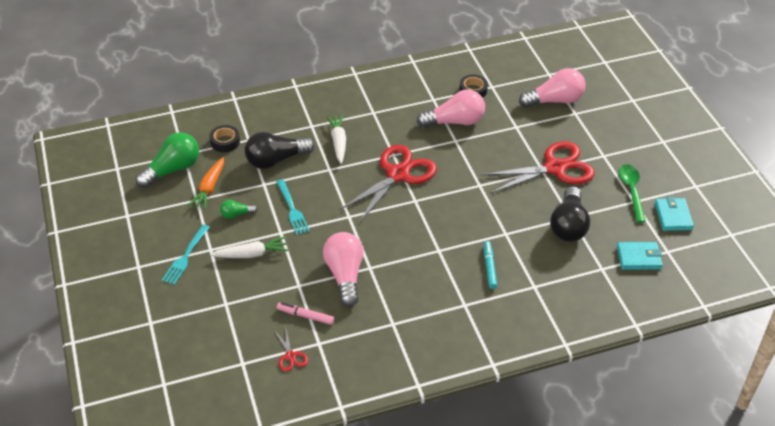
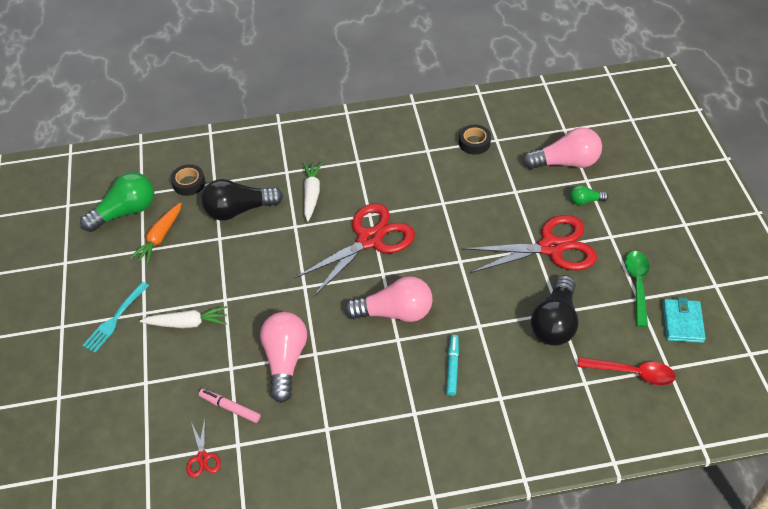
camera: 10 degrees right, 5 degrees up
green light bulb [220,200,257,219] -> green light bulb moved to [570,185,608,205]
turquoise fork [276,179,310,235] -> none
pink light bulb [417,89,485,128] -> pink light bulb moved to [344,276,433,322]
turquoise wallet [617,242,663,270] -> red spoon [577,357,676,386]

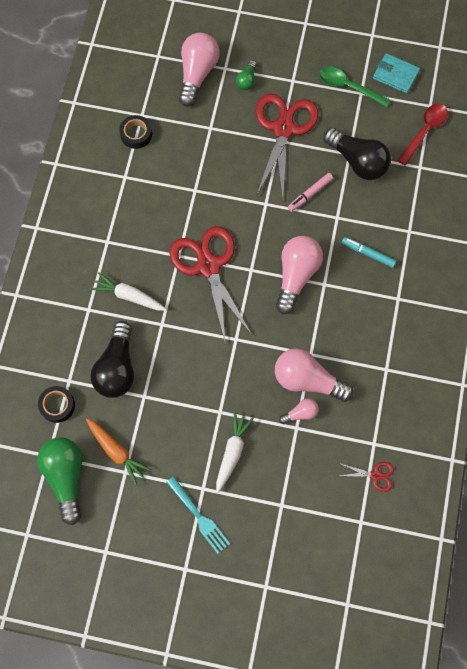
camera: 70 degrees left, 20 degrees up
pink marker [199,389,261,423] -> pink marker moved to [288,173,333,212]
none -> pink light bulb [279,398,319,424]

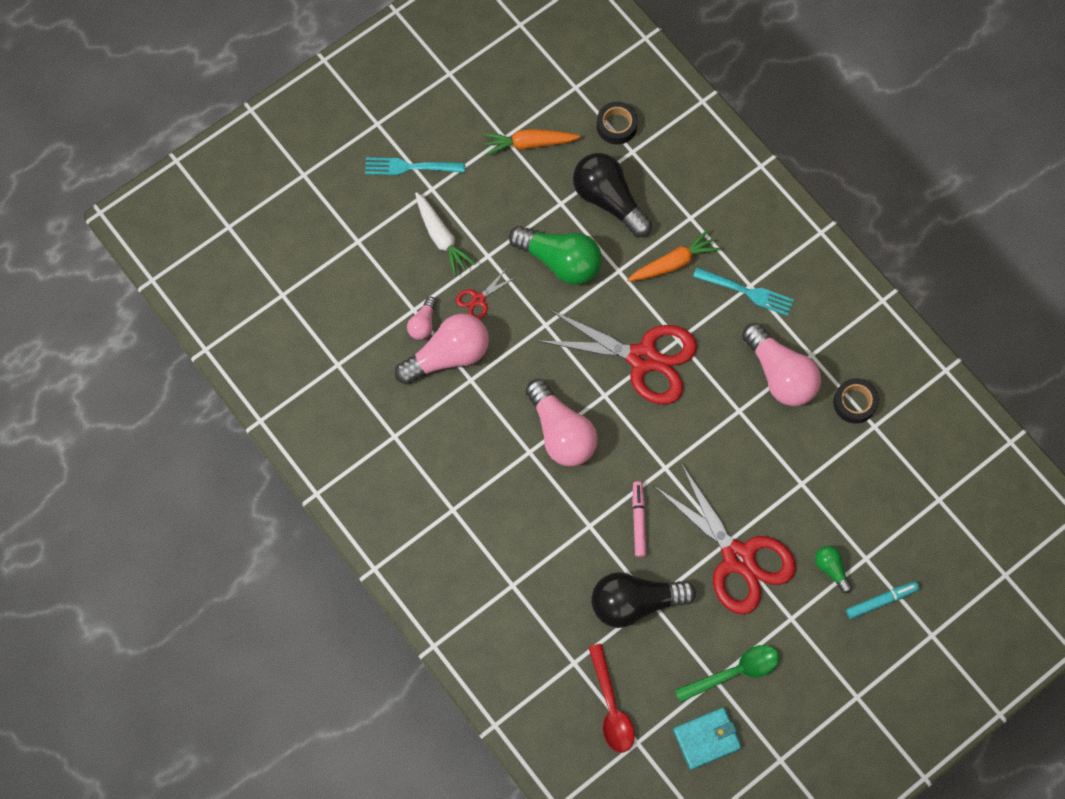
camera: 130 degrees right, 0 degrees up
green light bulb [37,437,82,525] -> green light bulb moved to [509,226,602,285]
white carrot [90,272,167,311] -> orange carrot [627,229,720,282]
pink light bulb [179,33,220,107] -> pink light bulb moved to [742,323,821,406]
red scissors [339,462,394,492] -> red scissors moved to [456,268,516,320]
turquoise marker [342,237,397,268] -> turquoise marker moved to [846,581,919,619]
none -> turquoise fork [693,267,794,316]

